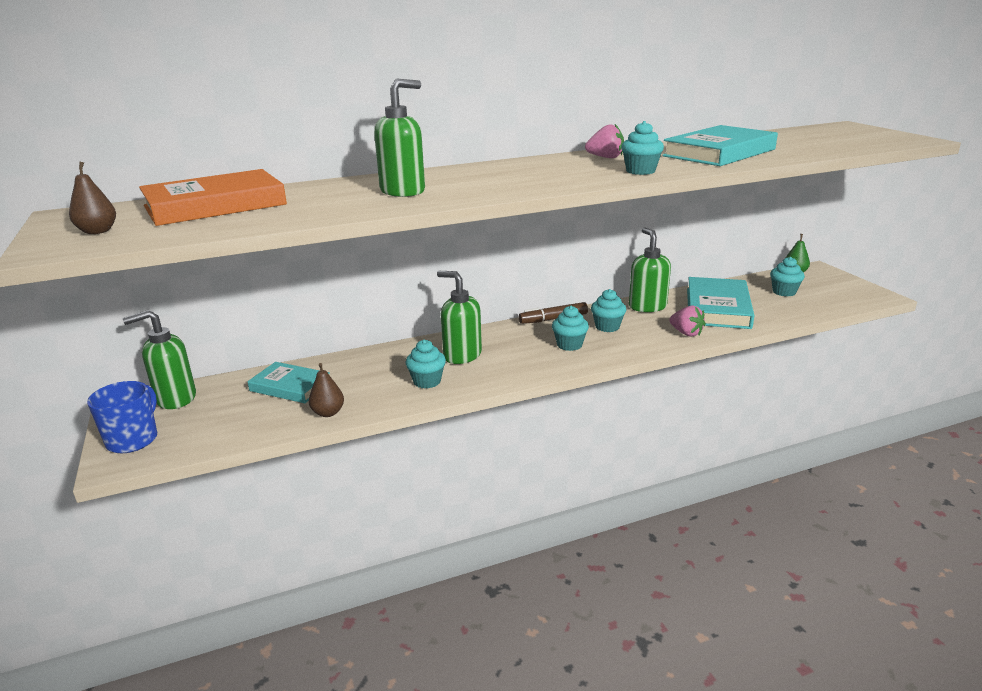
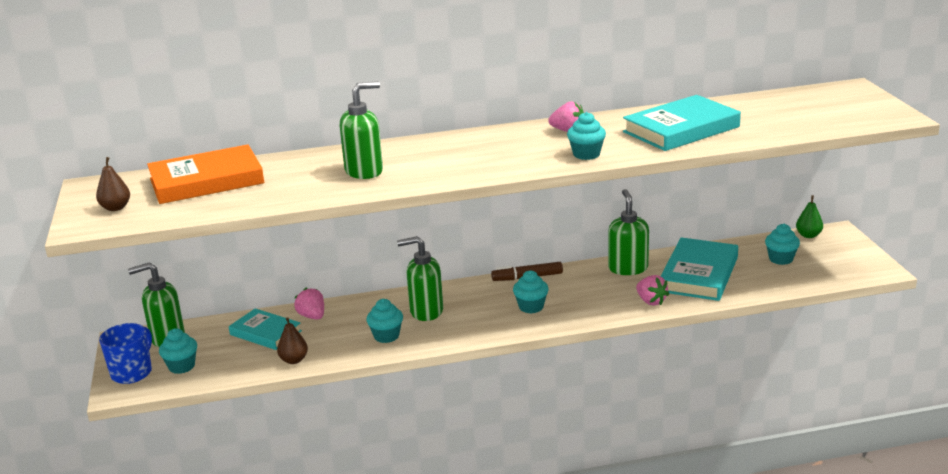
camera: 10 degrees right, 0 degrees up
green soap dispenser [437,271,482,364] -> green soap dispenser turned 45 degrees counterclockwise [397,236,443,321]
turquoise cupcake [591,289,626,332] -> turquoise cupcake moved to [159,328,197,374]
none -> pink strawberry [294,288,324,320]

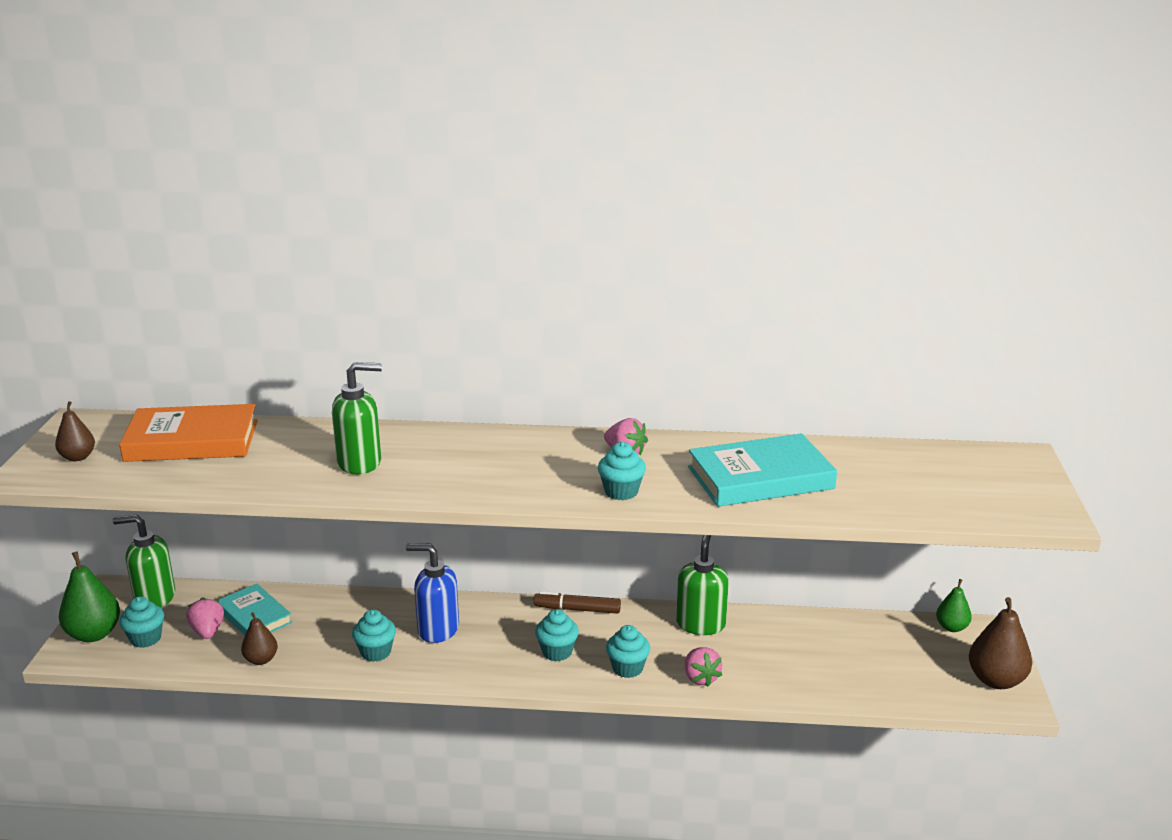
camera: 15 degrees right, 0 degrees up
blue mug [99,323,152,384] -> green pear [59,551,120,642]
pink strawberry [294,288,324,320] -> pink strawberry moved to [186,597,224,639]
green soap dispenser [397,236,443,321] -> blue soap dispenser [406,543,459,643]
turquoise book [661,237,738,301] -> none
turquoise cupcake [765,224,800,265] -> turquoise cupcake moved to [606,625,650,678]
none -> brown pear [969,597,1032,689]

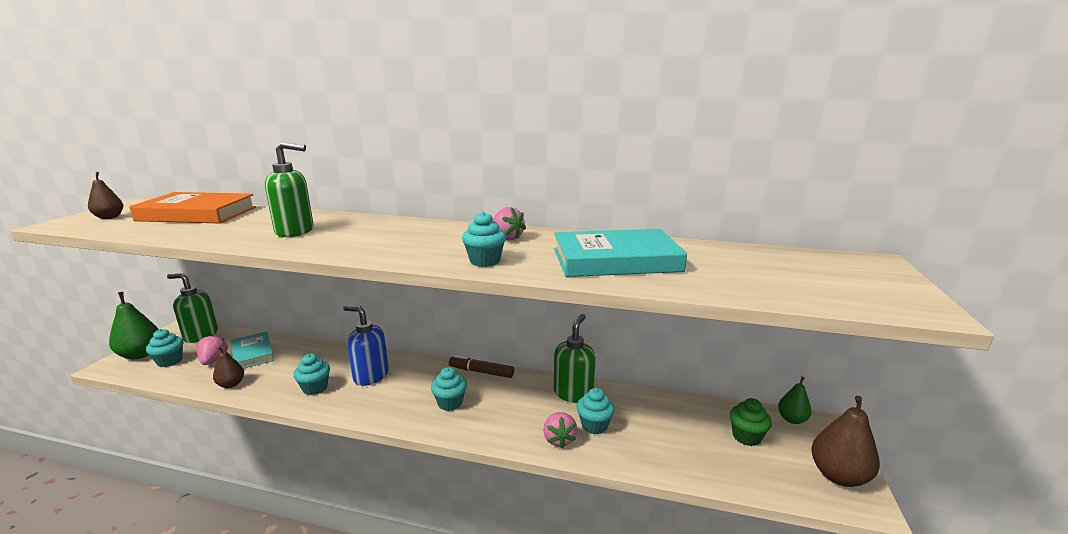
camera: 10 degrees right, 5 degrees down
turquoise cupcake [606,625,650,678] -> turquoise cupcake moved to [577,388,615,434]
none -> green cupcake [730,398,772,446]

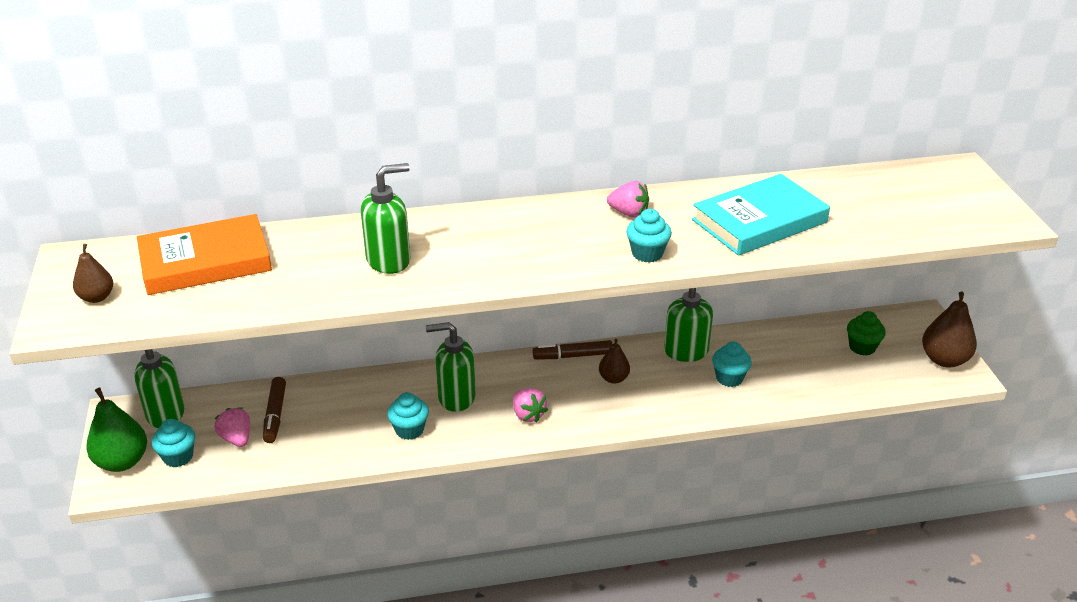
camera: 25 degrees left, 15 degrees up
brown pear [213,346,244,388] -> brown pear moved to [599,339,630,384]
turquoise book [231,331,274,369] -> brown marker [263,377,286,443]
blue soap dispenser [343,305,389,386] -> green soap dispenser [426,322,476,412]
turquoise cupcake [431,367,467,411] -> none
pink strawberry [543,412,577,448] -> pink strawberry moved to [513,388,548,423]
green pear [778,376,812,424] -> none

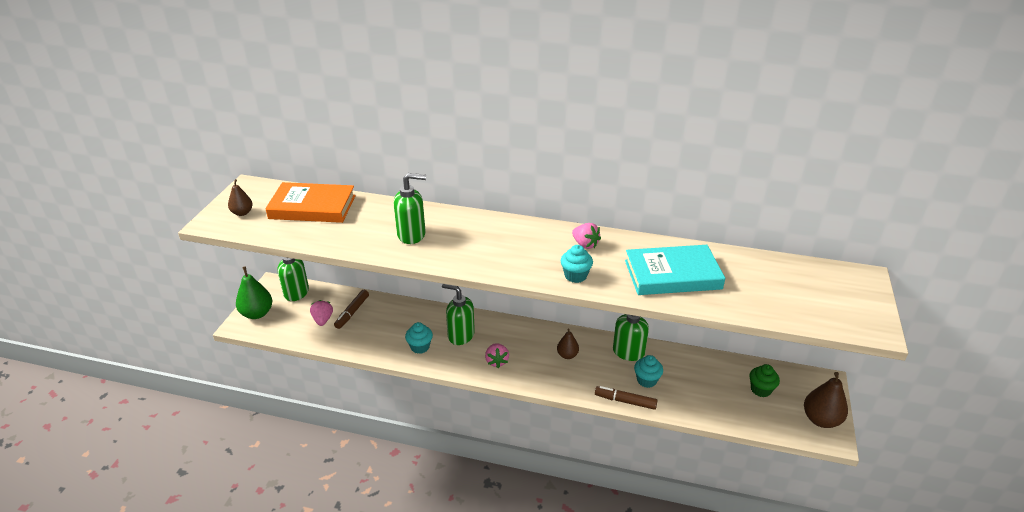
camera: 25 degrees right, 0 degrees up
turquoise cupcake [152,419,195,467] -> none
brown marker [533,340,612,359] -> brown marker moved to [595,386,658,410]

